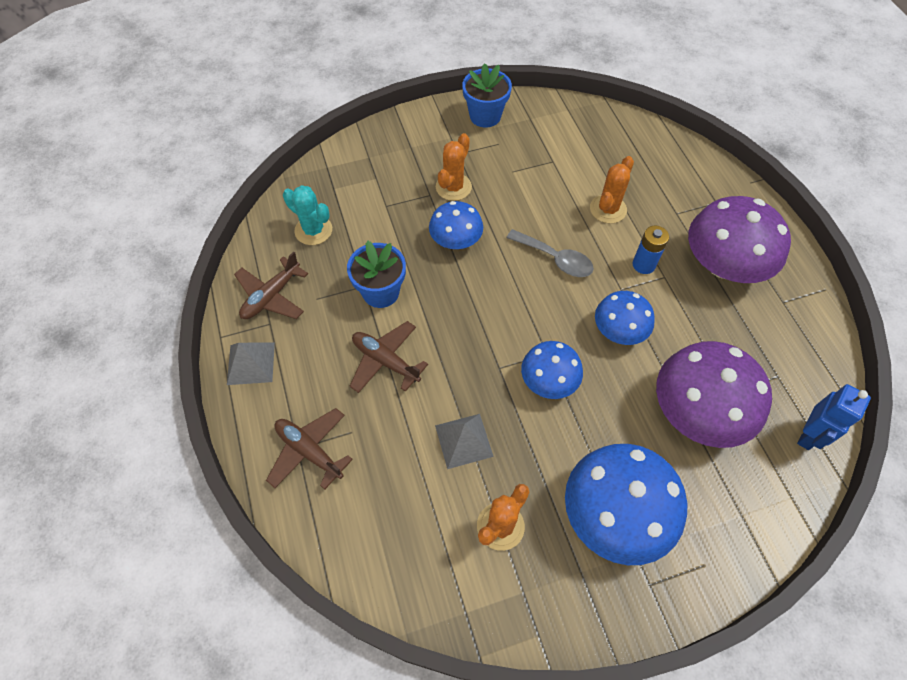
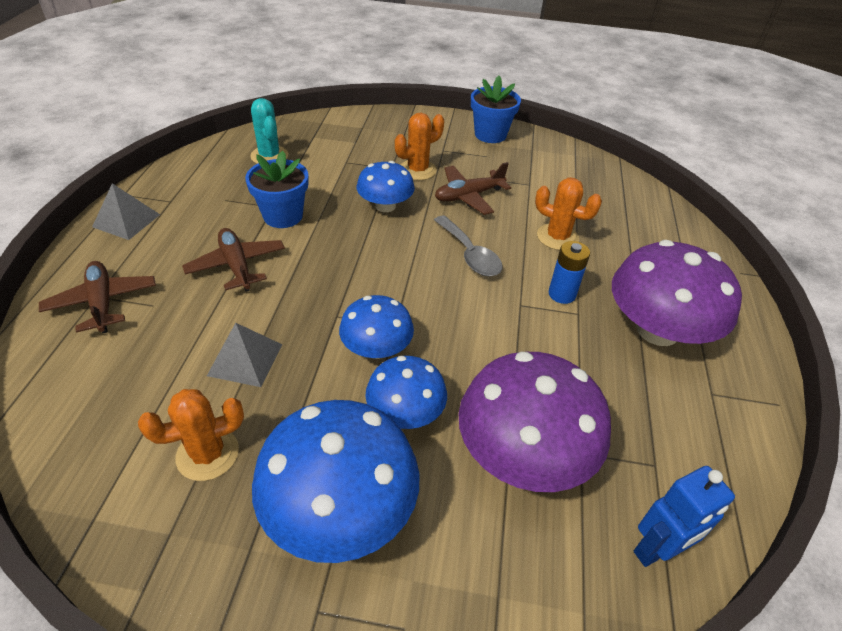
camera: 25 degrees right, 15 degrees down
brown plane [234,251,308,319] -> brown plane moved to [435,162,511,215]
orange cactus [590,156,634,223] -> orange cactus turned 60 degrees clockwise [535,178,602,250]
blue mushroom [595,291,655,345] -> blue mushroom moved to [365,356,447,429]

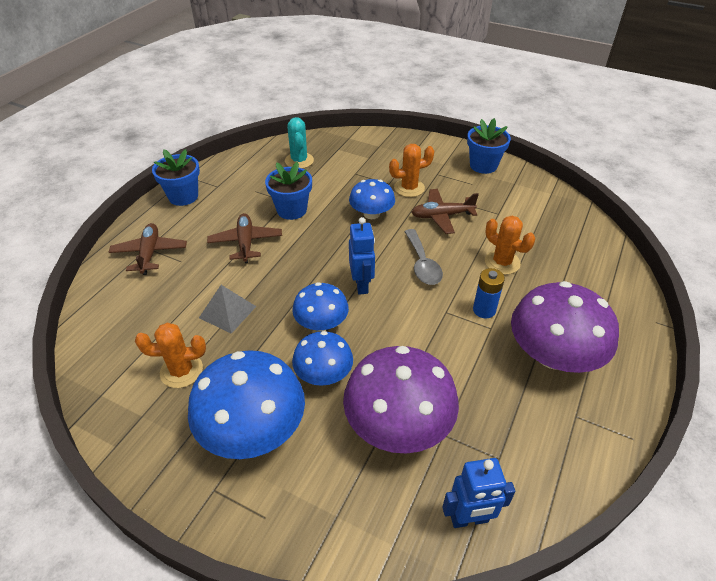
camera: 20 degrees right, 0 degrees up
grey pyramid [92,183,160,240] -> blue flower pot [152,149,200,206]
none -> blue robot [349,217,375,295]

